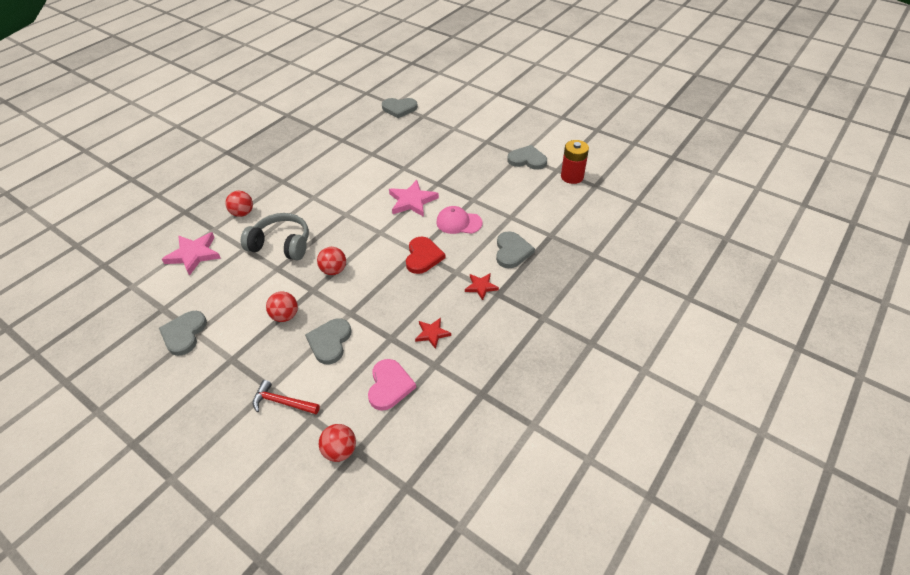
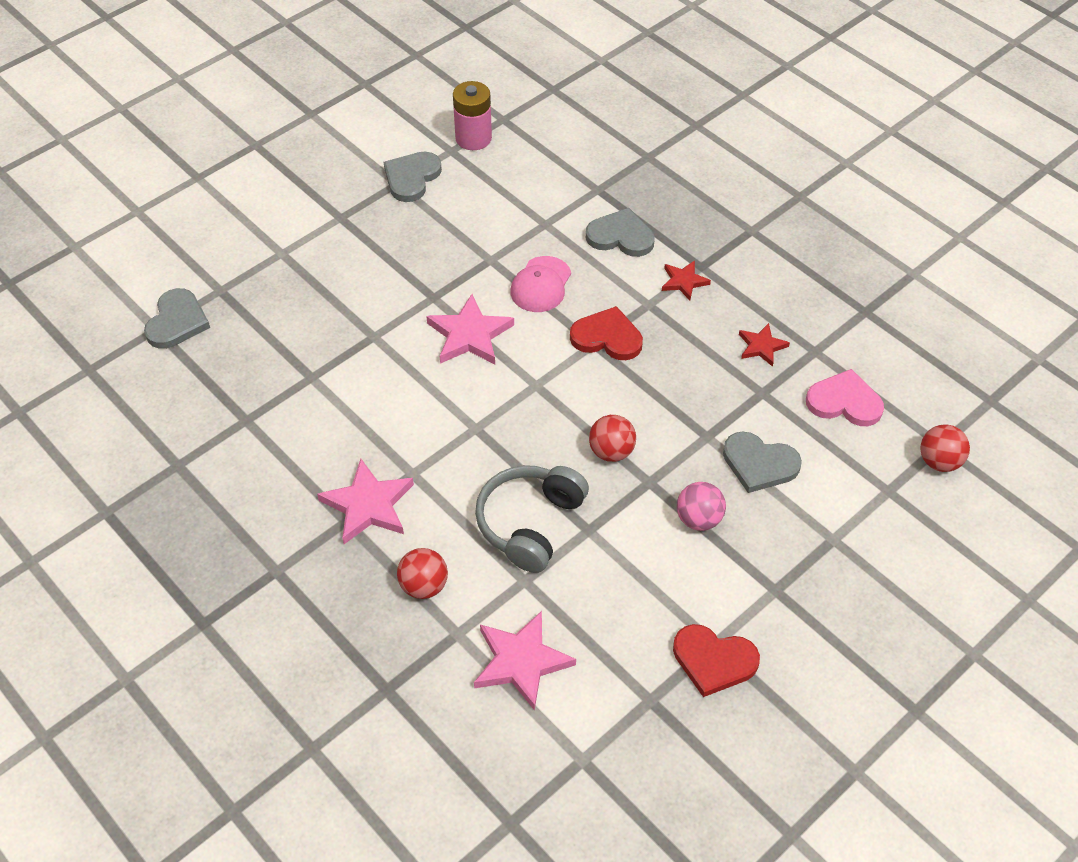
camera: 80 degrees left, 5 degrees up
grey heart [159,311,207,356] -> red heart [673,624,760,697]
red hammer [253,380,320,414] -> none
red ball [266,291,298,322] -> pink ball [677,482,726,531]
red battery [561,140,589,184] -> pink battery [453,81,492,150]
none -> pink star [317,459,414,544]

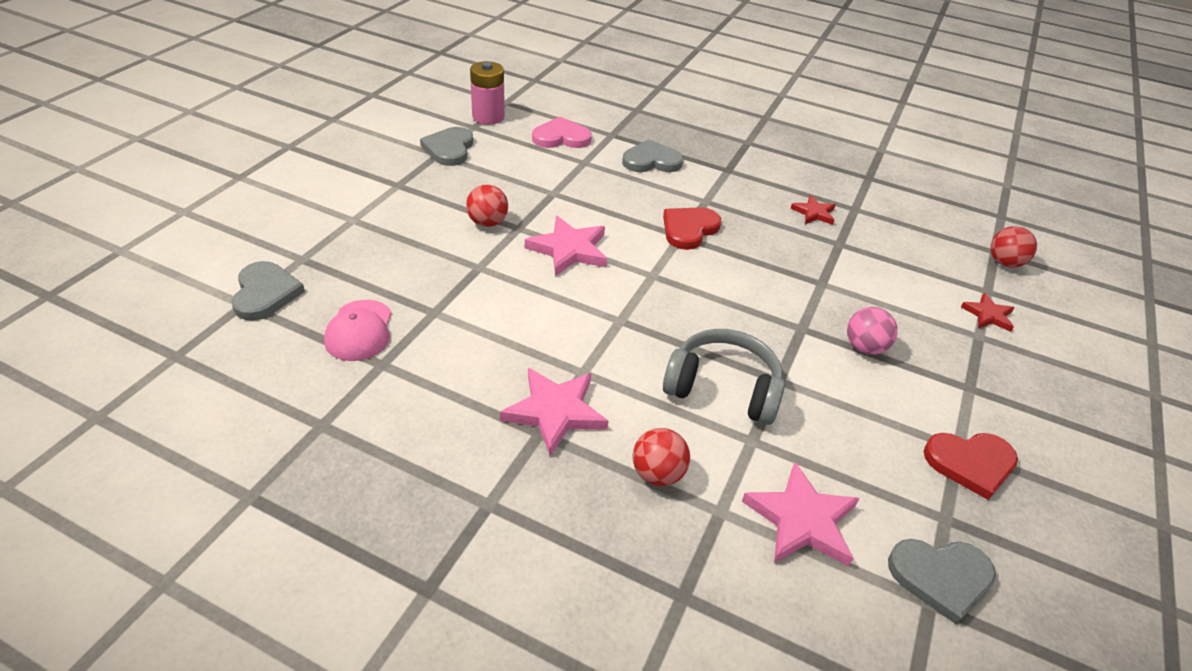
camera: 25 degrees left, 10 degrees down
grey headphones [475,465,589,573] -> grey headphones turned 105 degrees clockwise [663,329,785,425]
pink cap [510,256,571,312] -> pink cap moved to [324,300,392,361]
red heart [570,306,643,360] -> red heart turned 45 degrees counterclockwise [663,207,721,250]
red ball [589,415,636,462] -> red ball moved to [466,185,508,227]
red star [662,261,711,301] -> red star moved to [961,293,1015,332]
grey heart [723,431,802,493] -> grey heart moved to [888,539,996,624]
pink heart [806,369,884,426] -> pink heart moved to [532,117,592,148]

